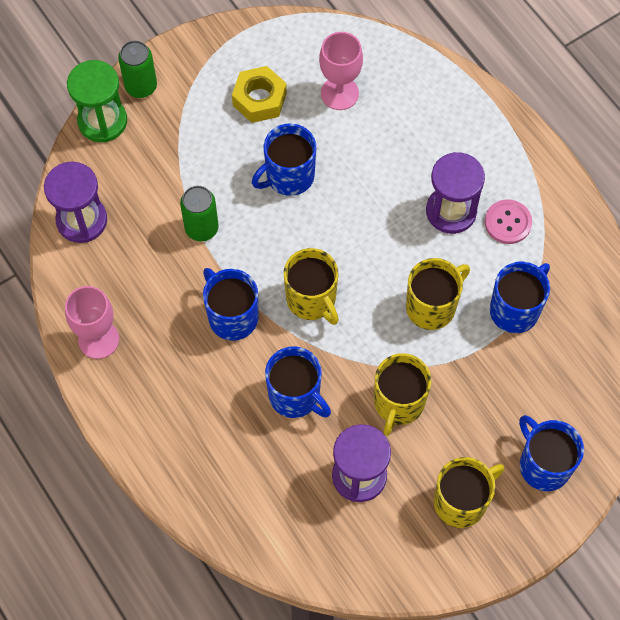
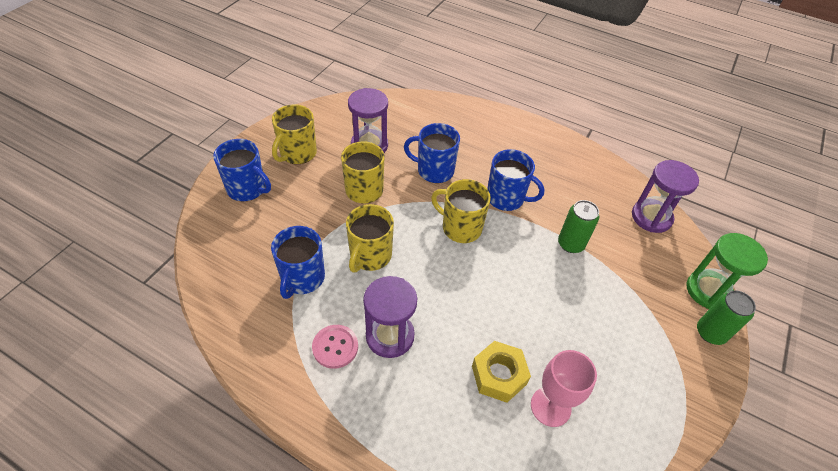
camera: 150 degrees right, 15 degrees down
pink goblet [65,286,119,359] -> none
yellow nut [232,66,287,123] -> yellow nut moved to [472,341,531,403]
blue mug [252,123,316,196] -> none

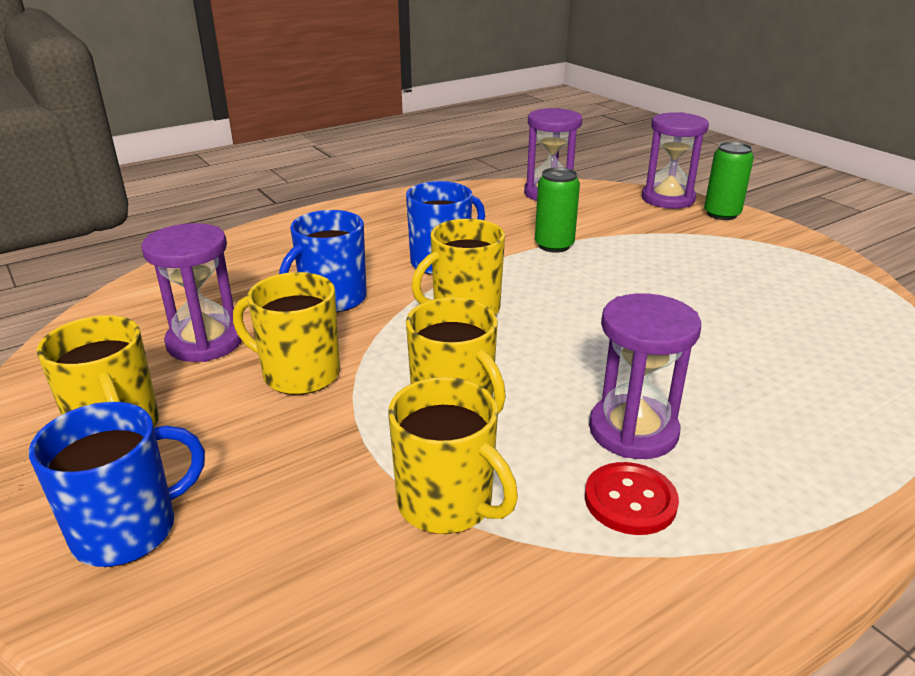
camera: 60 degrees left, 20 degrees down
blue mug [271,226,325,299] -> yellow mug [388,377,518,534]
pink button [312,325,358,369] -> red button [585,462,679,535]
yellow nut [472,341,531,403] -> none
pink goblet [531,350,597,427] -> none
green hourglass [686,233,768,309] -> purple hourglass [642,112,709,209]

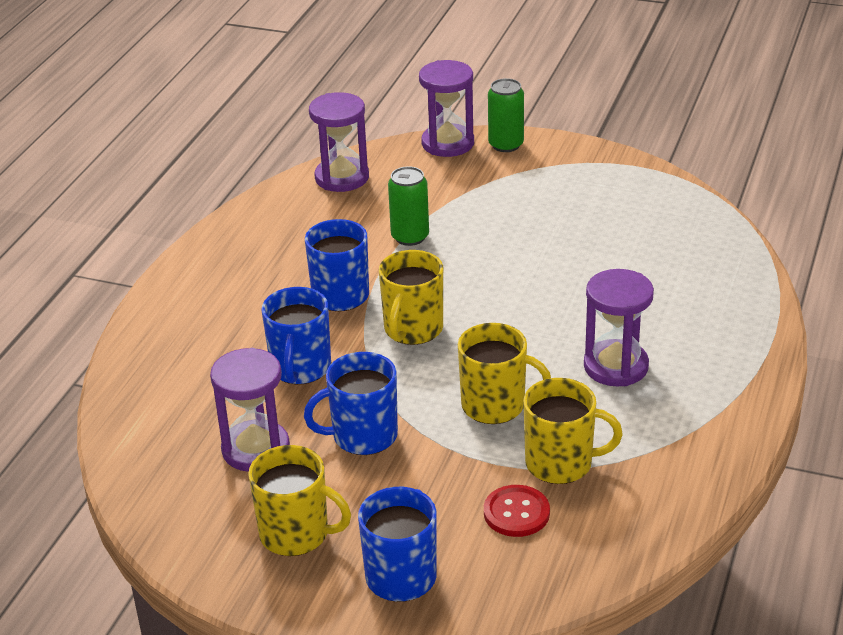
camera: 35 degrees left, 5 degrees up
yellow mug [233,272,340,395] -> blue mug [304,352,398,455]
red button [585,462,679,535] -> red button moved to [484,485,550,537]

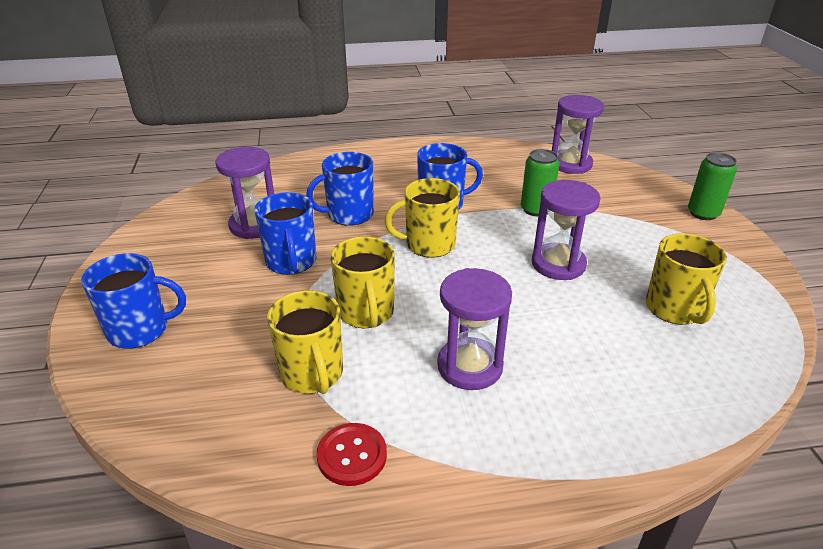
camera: 60 degrees right, 0 degrees up
yellow mug [248,445,351,556] -> yellow mug moved to [646,233,727,325]
blue mug [304,352,398,455] -> blue mug turned 150 degrees counterclockwise [254,192,316,275]
purple hourglass [419,60,474,157] -> purple hourglass moved to [532,180,601,280]
red button [484,485,550,537] -> red button moved to [316,423,387,486]

